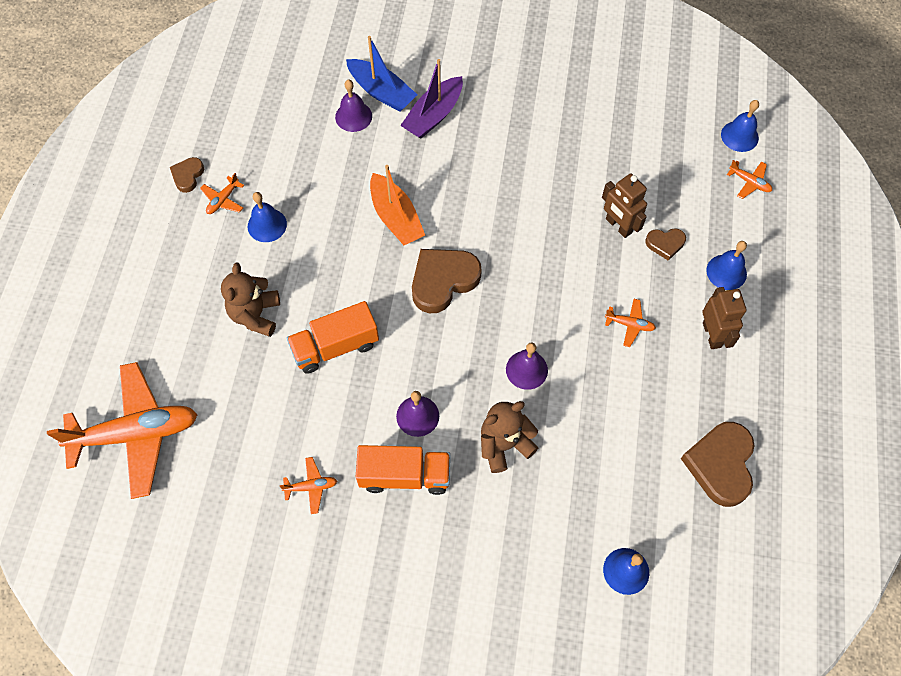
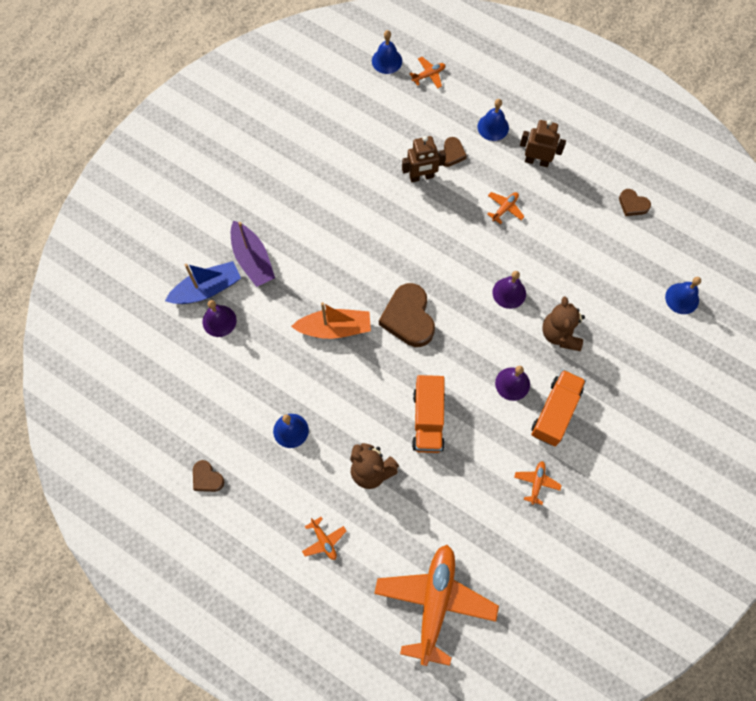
camera: 65 degrees left, 5 degrees up
orange plane [200,173,244,214] -> orange plane moved to [302,517,346,560]
brown heart [681,422,755,507] -> brown heart [619,189,651,216], size x0.52

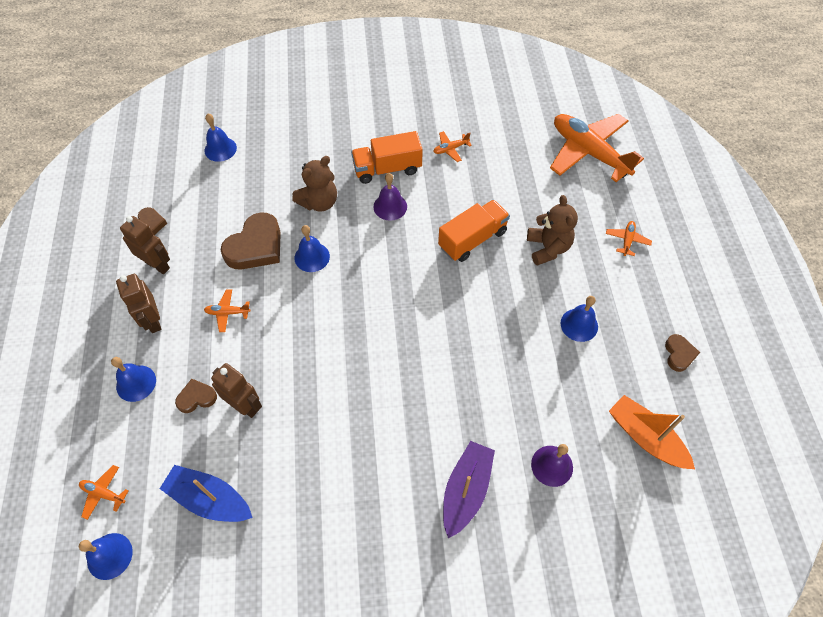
camera: 130 degrees left, 10 degrees down
blue boat [165,261,241,304] -> blue boat moved to [160,465,253,522]
orange boat [291,302,371,339] -> orange boat moved to [609,395,695,469]
orange plane [374,545,499,666] -> orange plane turned 75 degrees clockwise [550,114,644,182]
brown heart [379,283,435,347] -> brown heart moved to [220,212,281,270]
purple bell [493,271,526,309] -> blue bell [294,225,330,272]
none -> brown robot [120,216,170,274]

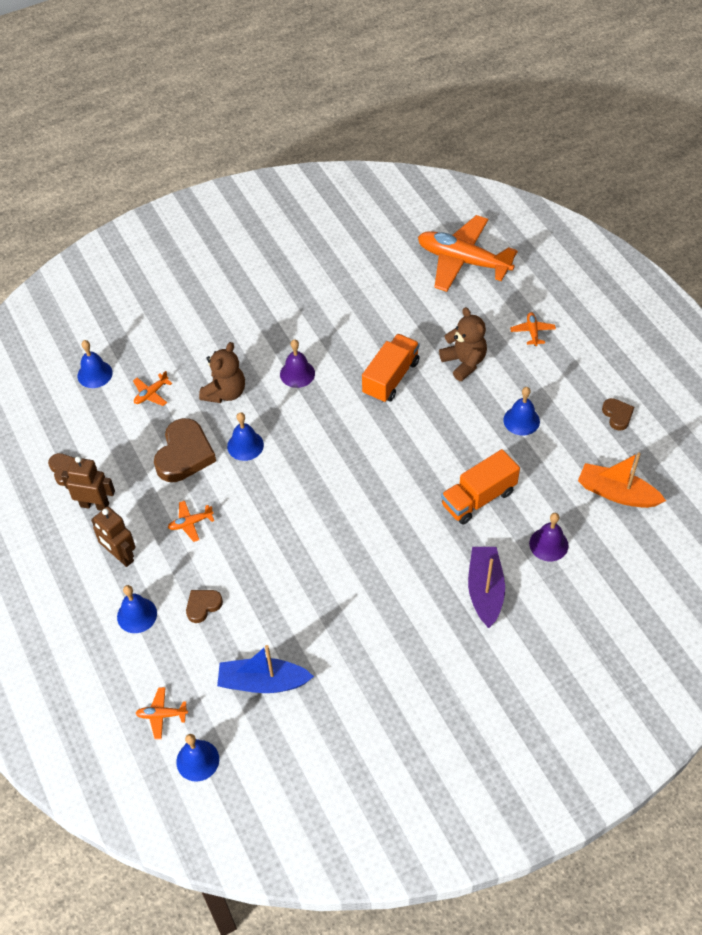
camera: 20 degrees left, 5 degrees down
brown robot [211,363,262,418] -> none
orange truck [351,131,423,184] -> orange truck moved to [441,449,520,525]
orange plane [433,131,472,162] -> orange plane moved to [133,371,172,406]

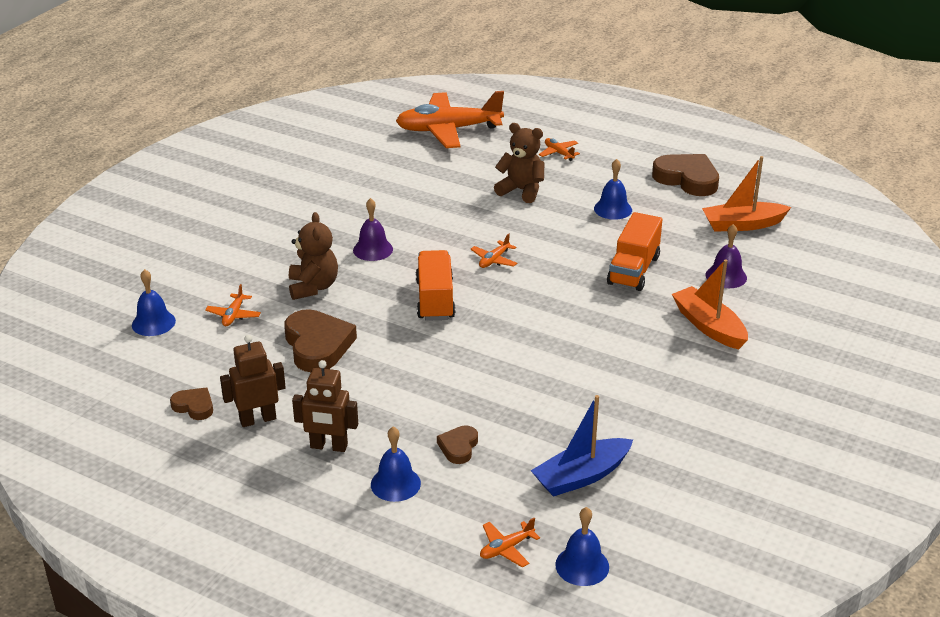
camera: 35 degrees left, 20 degrees down
orange plane [168,501,214,542] -> orange plane moved to [470,233,517,268]
blue bell [227,412,264,461] -> none
orange truck [362,334,420,403] -> orange truck moved to [416,250,456,321]
purple boat [468,547,505,628] -> orange boat [672,259,748,349]
brown heart [602,398,634,431] -> brown heart [652,154,719,196], size x1.91

